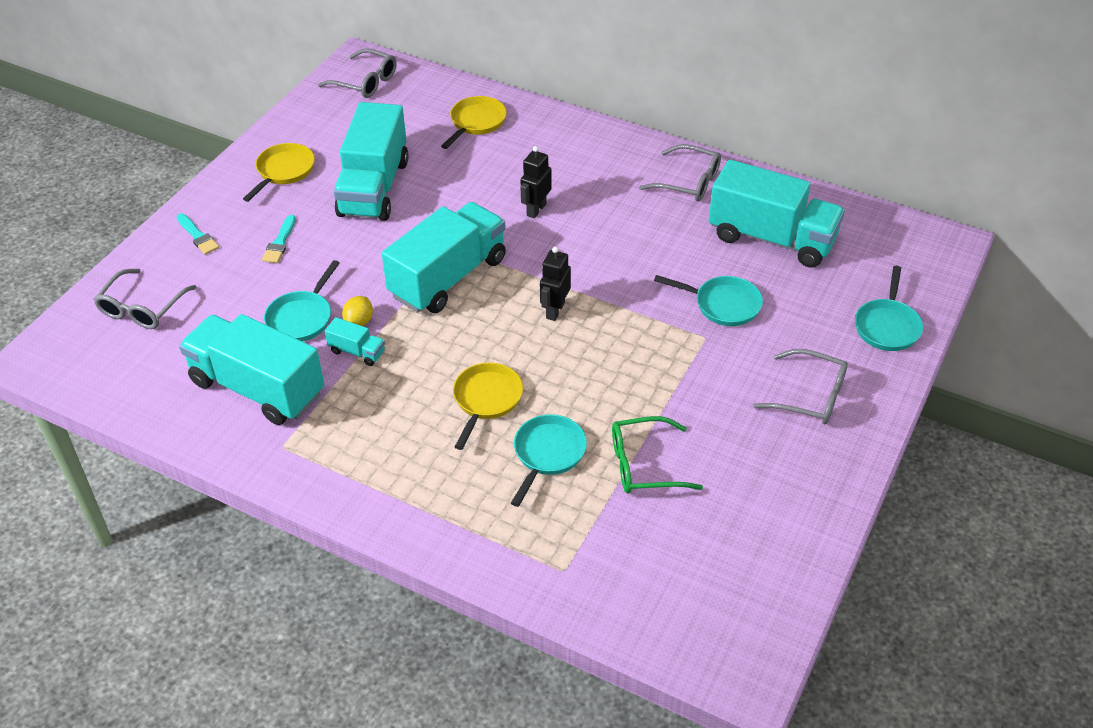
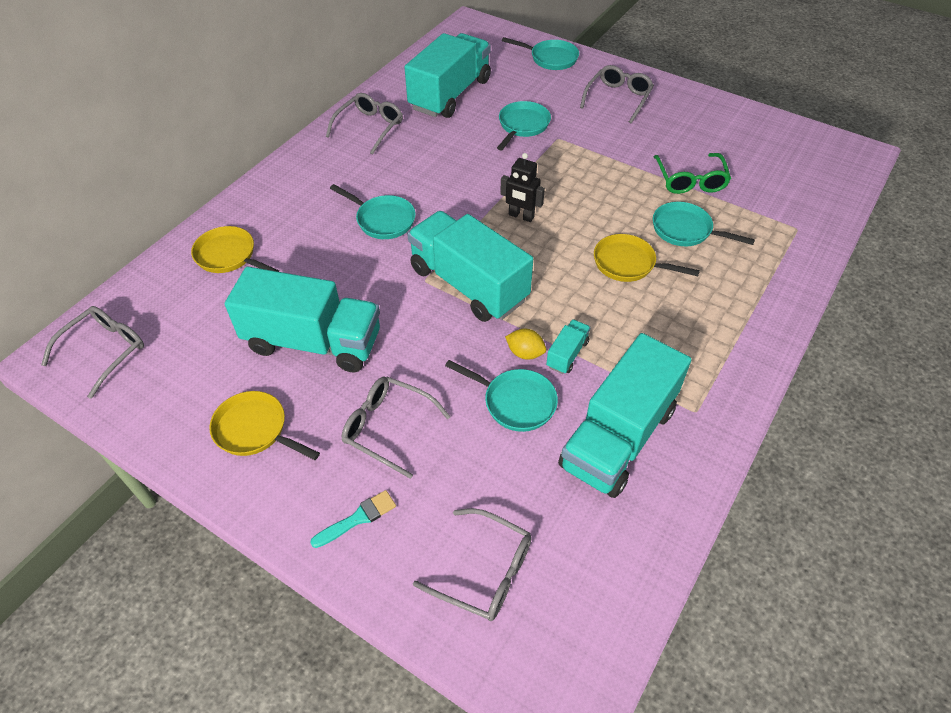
camera: 85 degrees left, 5 degrees up
turquoise brush [262,215,296,263] -> grey glasses [342,377,451,479]
black robot [521,146,552,218] -> turquoise pan [330,184,416,239]

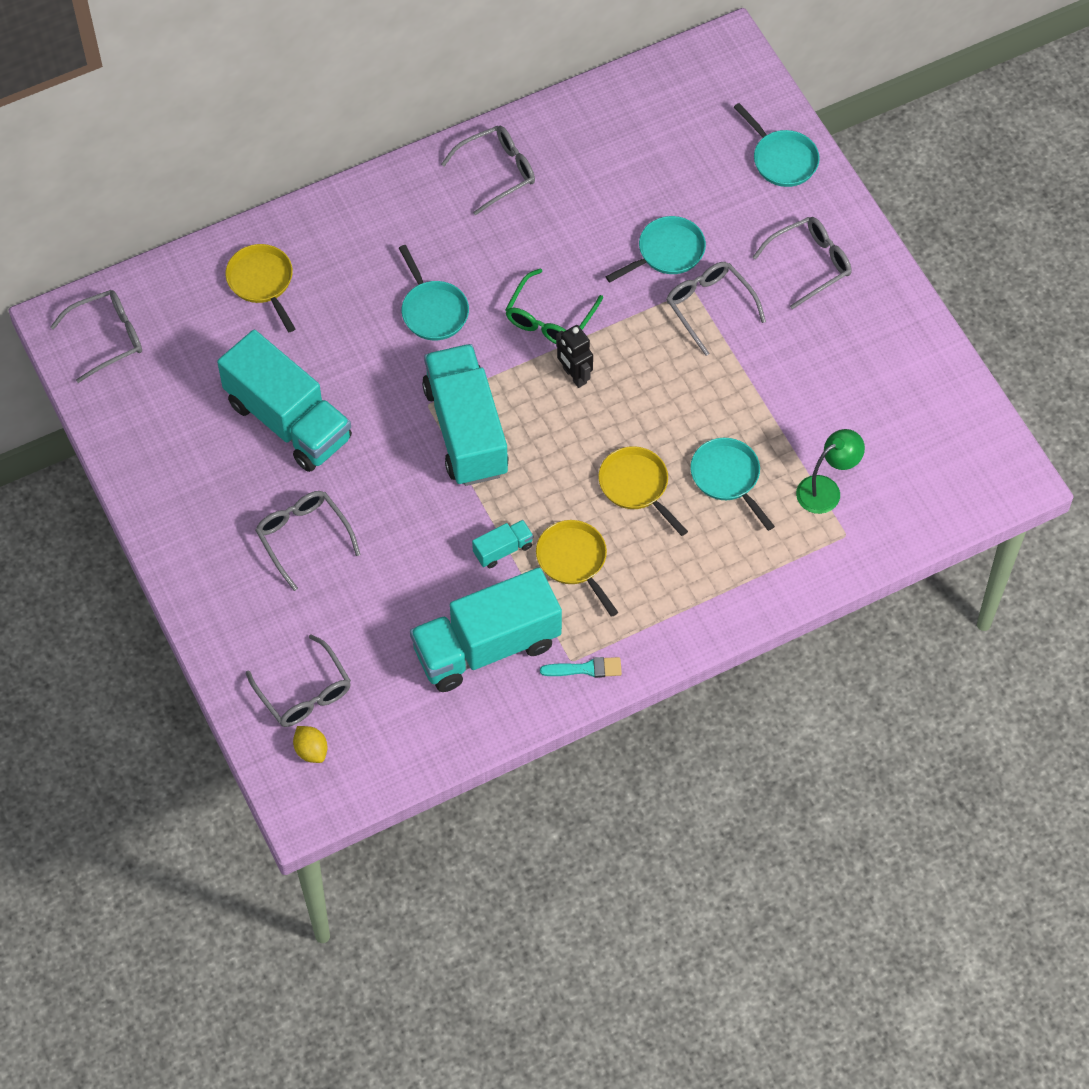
camera: 30 degrees right, 10 degrees up
yellow pan [209,391,320,460] -> yellow pan moved to [536,520,618,617]
turquoise brush [310,490,396,548] -> turquoise brush moved to [540,657,622,678]
turquoise truck [404,33,491,118] -> none
turquoise pan [445,360,558,432] -> none
yellow lemon [505,329,546,360] -> yellow lemon moved to [293,726,328,763]
green glasses [654,153,731,194] -> green glasses moved to [505,269,603,344]
none -> grey glasses [666,262,766,356]
none -> green lamp [796,429,865,514]

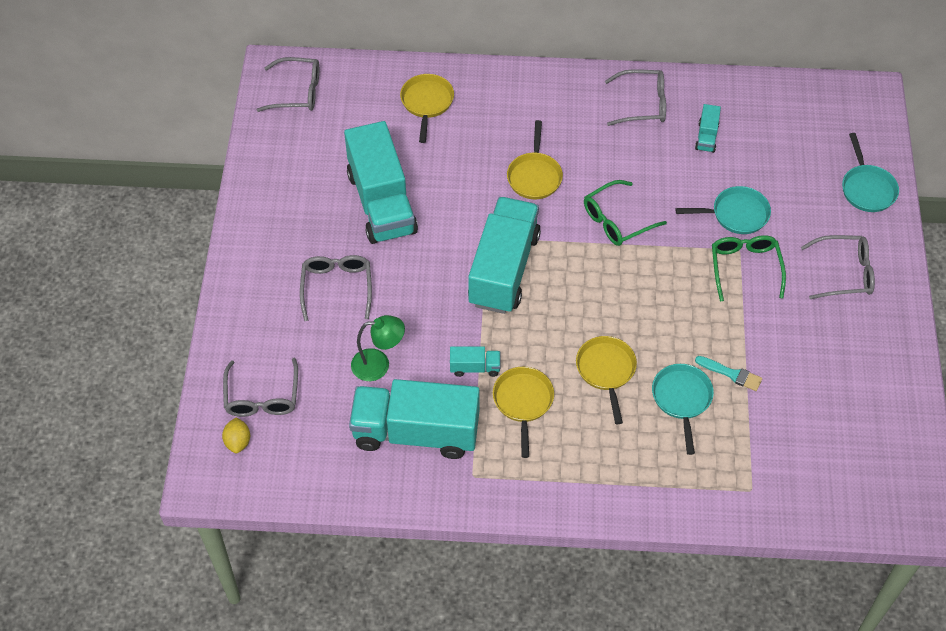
camera: 30 degrees right, 5 degrees down
turquoise pan [399,245,469,340] -> yellow pan [507,120,563,199]
turquoise brush [540,657,622,678] -> turquoise brush moved to [695,356,762,391]
black robot [556,325,593,388] -> none
grey glasses [666,262,766,356] -> green glasses [712,235,786,302]
green lamp [796,429,865,514] -> green lamp moved to [351,315,405,381]
none -> turquoise truck [695,104,721,153]

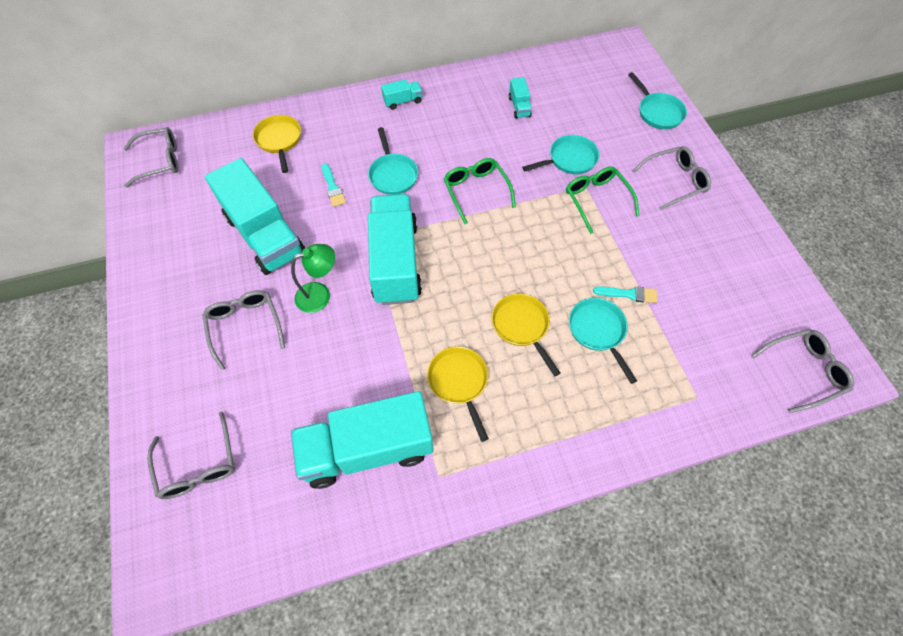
camera: 20 degrees left, 5 degrees up
yellow lemon [222,417,250,453] -> none
green lamp [351,315,405,381] -> green lamp moved to [291,244,335,313]
turquoise truck [450,346,501,377] -> turquoise truck moved to [381,79,422,110]
yellow pan [507,120,563,199] -> turquoise pan [368,127,418,195]
green glasses [584,180,667,246] -> green glasses turned 120 degrees clockwise [443,158,516,224]
grey glasses [605,69,666,126] -> grey glasses moved to [752,329,854,413]
none -> turquoise brush [322,163,346,207]

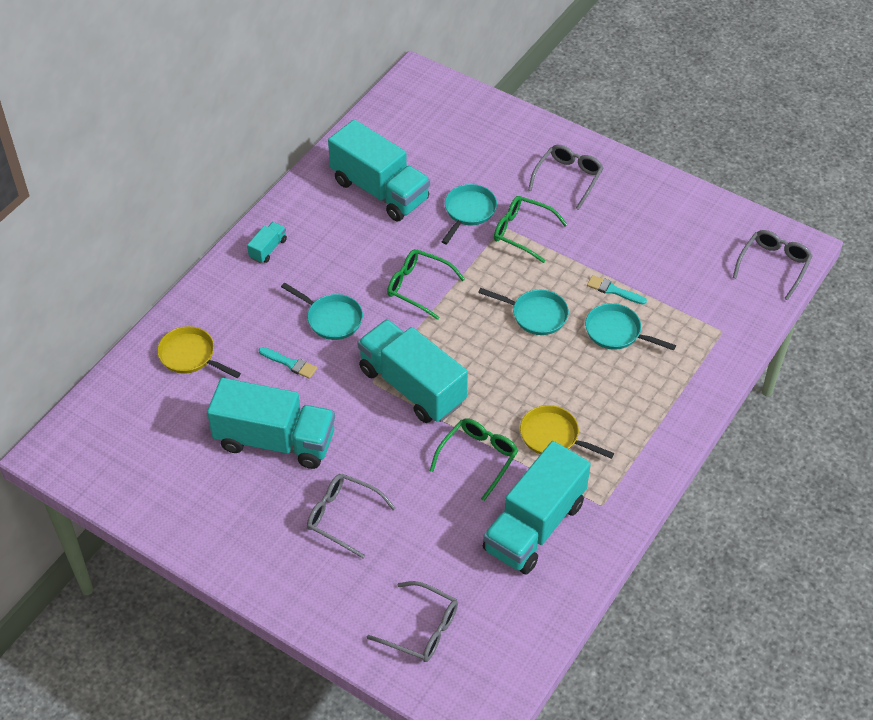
camera: 40 degrees left, 10 degrees down
grey glasses [124,127,179,187] -> none
green lamp [291,244,335,313] -> none
yellow pan [492,294,560,376] -> none
turquoise truck [509,77,532,119] -> turquoise truck [328,119,430,221], size x2.40
turquoise brush [593,286,657,303] -> turquoise brush turned 120 degrees counterclockwise [587,275,647,304]
turquoise pan [628,72,687,129] -> turquoise pan moved to [478,288,569,335]
none -> green glasses [430,418,518,501]

